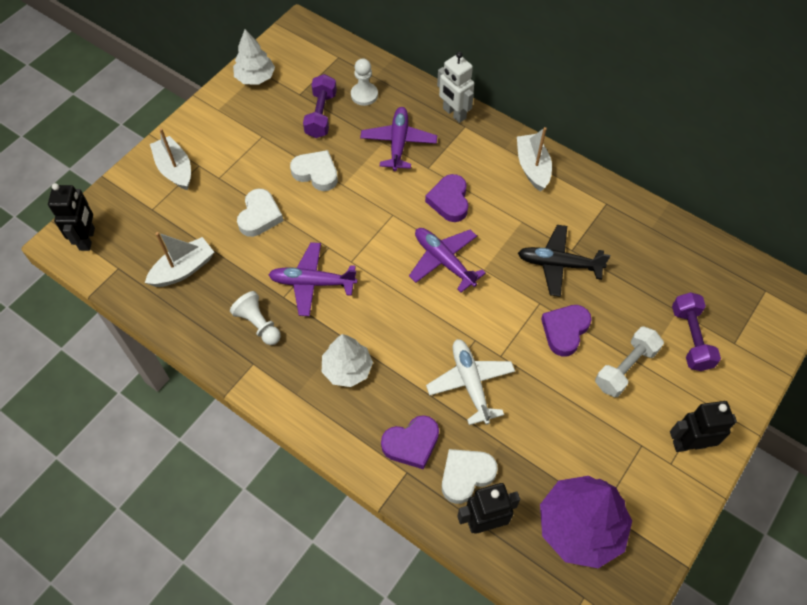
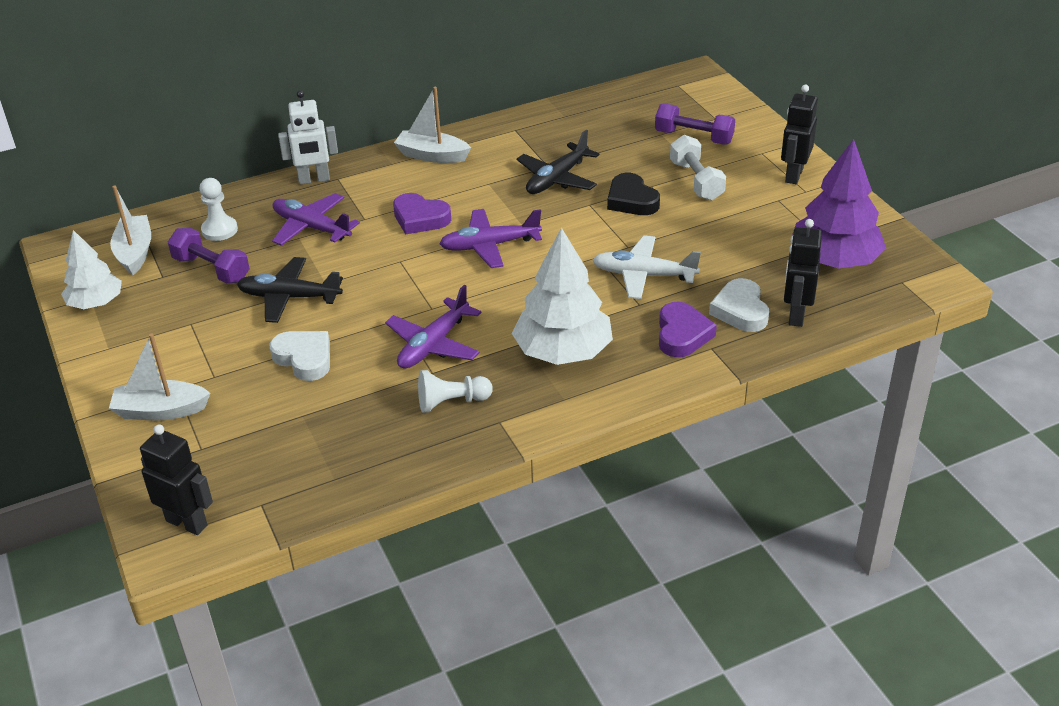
camera: 60 degrees left, 20 degrees down
white boat [145,232,214,287] -> white boat moved to [110,186,151,275]
white heart [290,150,338,191] -> black plane [237,257,343,323]
white tree [322,334,373,387] -> white tree [512,227,613,365], size x1.60
purple heart [541,305,592,357] -> black heart [607,173,660,215]

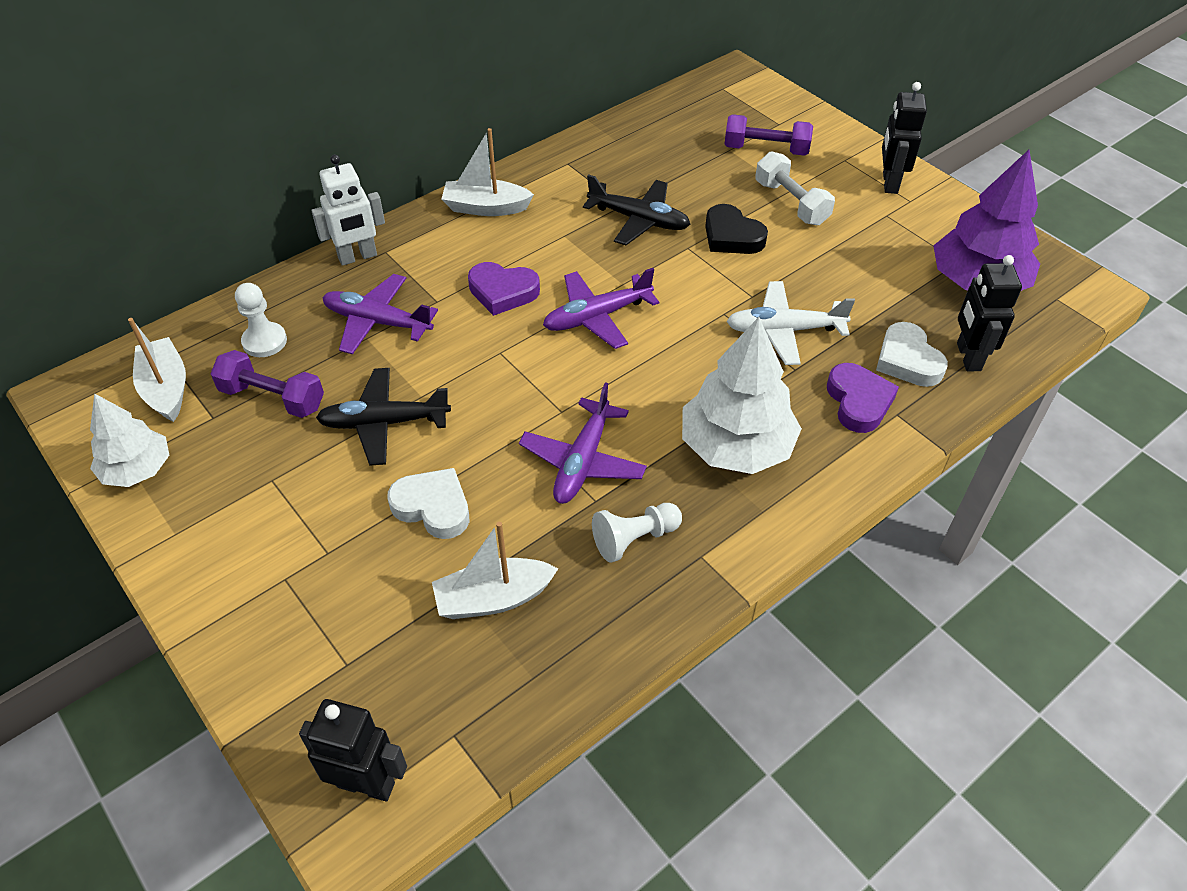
camera: 15 degrees left, 10 degrees up
white boat [109,333,210,420] -> white boat moved to [432,522,558,619]
black plane [517,130,600,194] -> black plane turned 90 degrees counterclockwise [583,174,690,245]

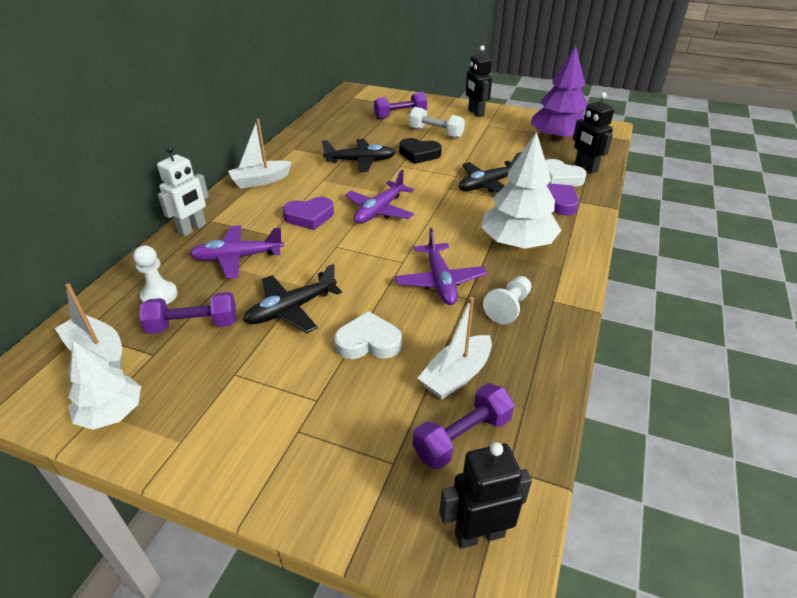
camera: 30 degrees left, 10 degrees down
white plane [726,281,855,365] -> black plane [459,152,522,193]
none -> purple dumbbell [413,383,515,469]

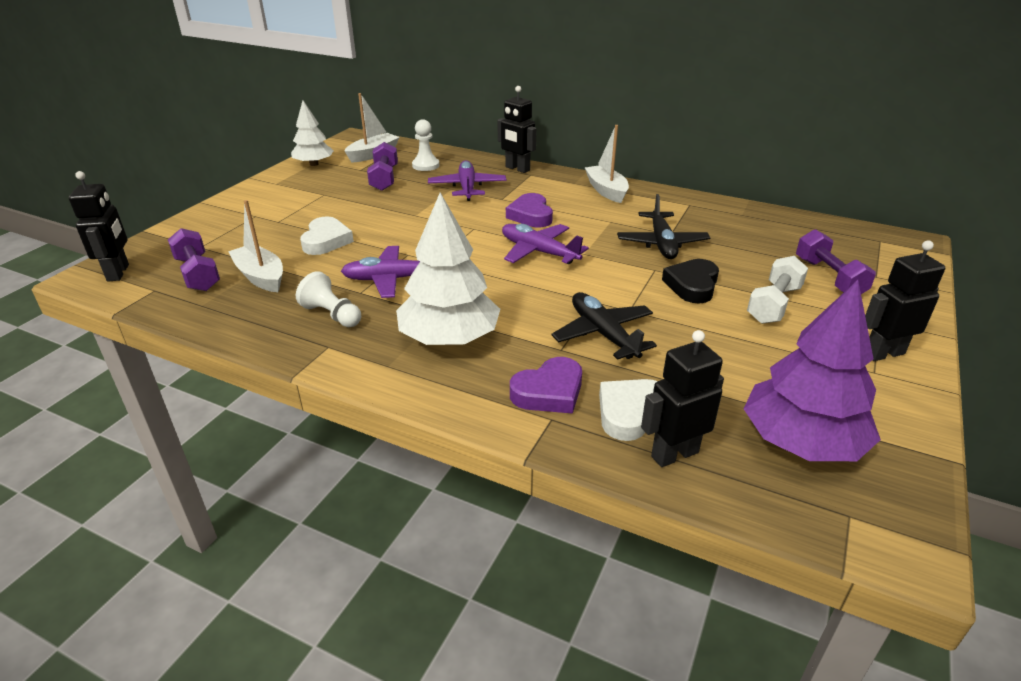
camera: 95 degrees right, 5 degrees down
white robot [157,146,209,237] -> black robot [497,86,537,173]
black plane [243,264,342,333] -> none

